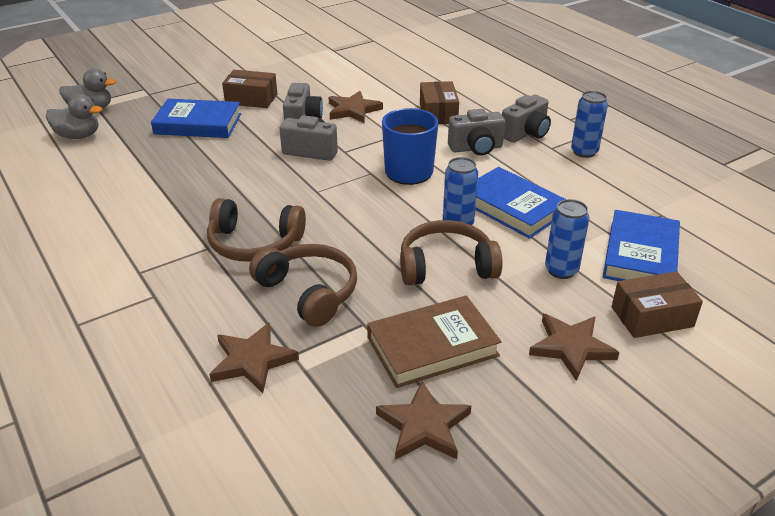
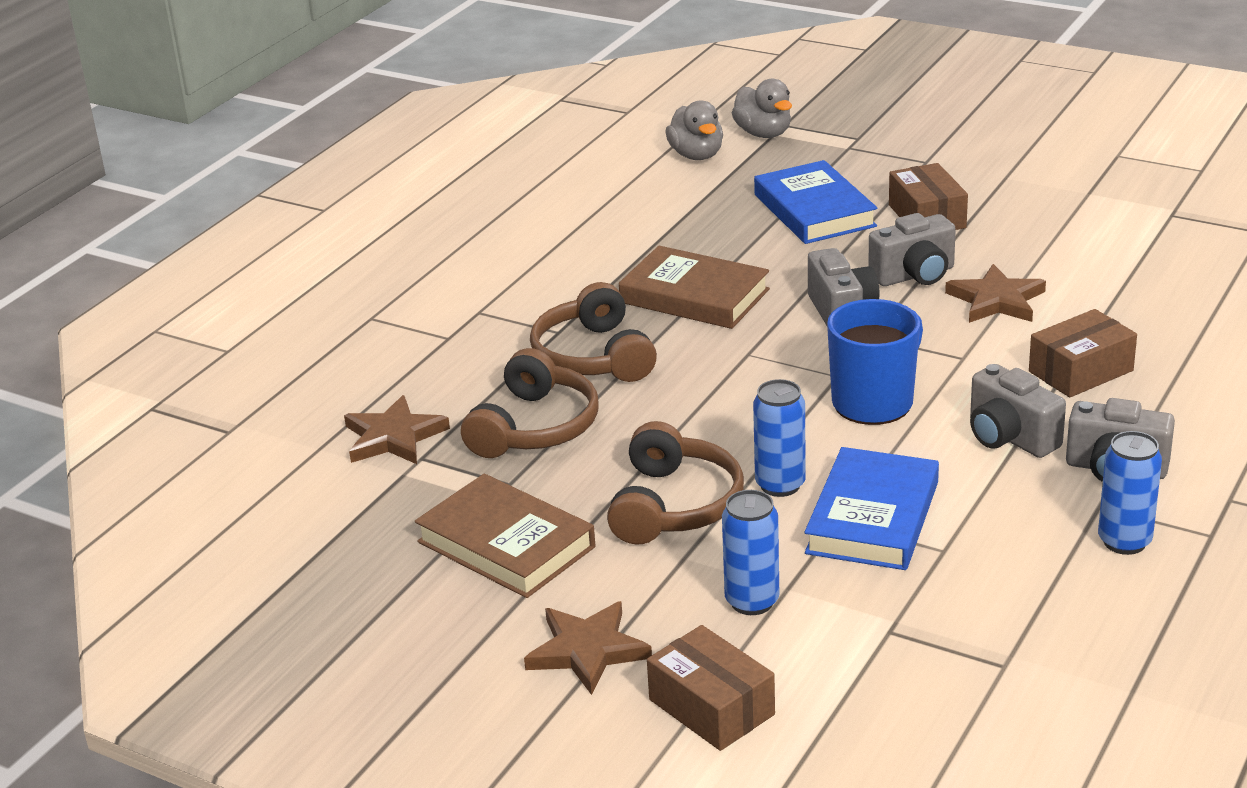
camera: 65 degrees right, 5 degrees down
brown star [376,381,471,460] -> none
brown headphones [400,220,503,285] -> brown headphones turned 45 degrees clockwise [607,421,744,544]
blue book [603,210,680,281] -> none
none -> brown book [619,246,770,329]

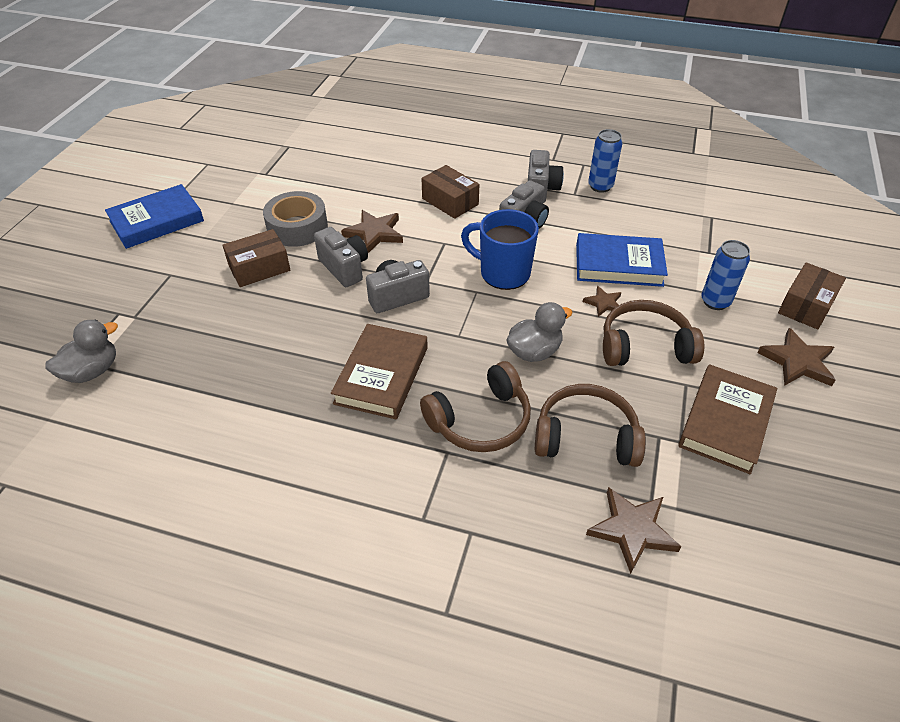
camera: 105 degrees left, 15 degrees up
grey duck [665,100,723,160] -> grey duck moved to [506,302,573,362]
blue can [753,379,806,497] -> brown star [583,286,621,317]
blue book [754,160,878,244] -> blue book moved to [105,184,204,249]
none -> grey tape [263,191,328,247]

